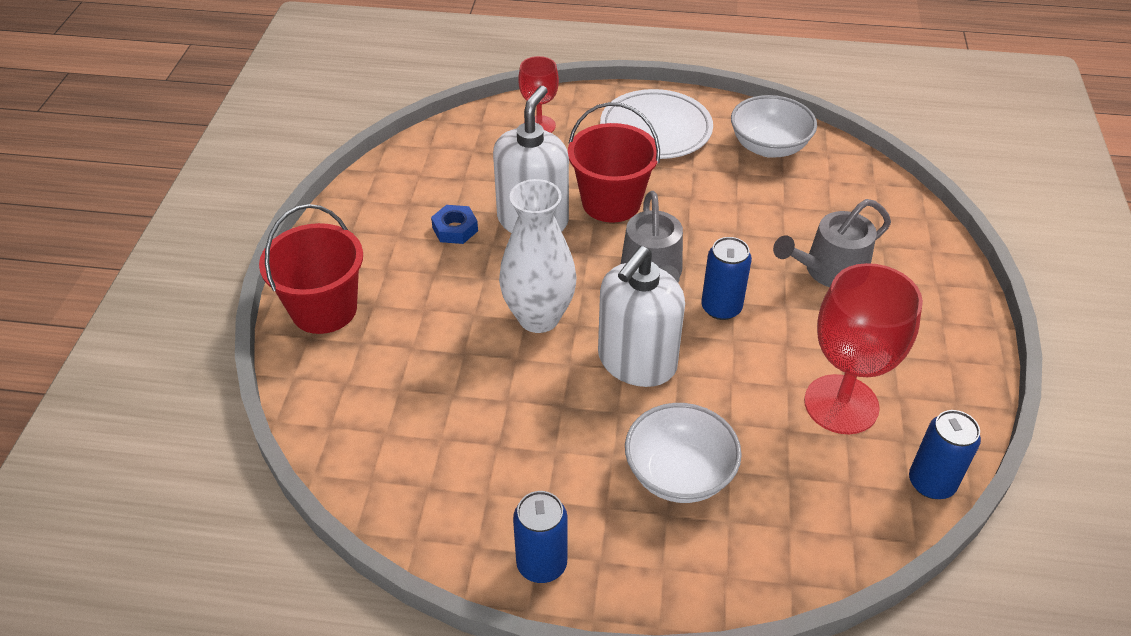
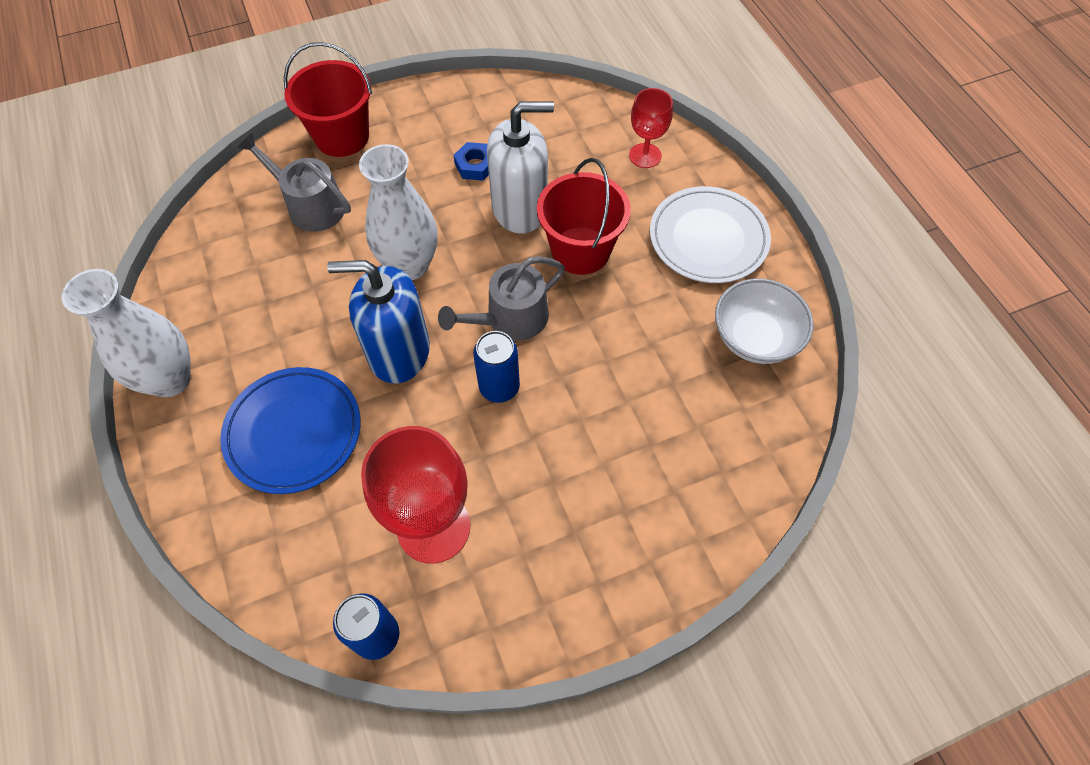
camera: 60 degrees right, 15 degrees up
blue can [513,491,568,583] -> white vase [62,269,191,397]
white soap dispenser [598,246,685,387] -> blue soap dispenser [327,260,430,384]
white bowl [625,403,742,503] -> blue plate [220,367,361,494]
grey watering can [773,199,891,287] -> grey watering can moved to [237,133,351,232]

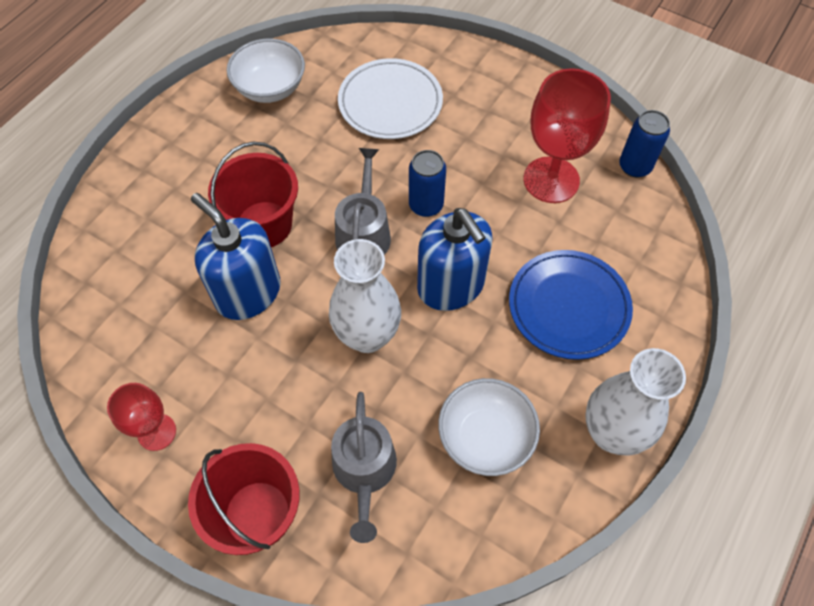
camera: 125 degrees left, 0 degrees up
grey watering can [438,256,565,340] -> grey watering can turned 105 degrees counterclockwise [335,148,391,255]
blue nut [454,142,489,181] -> none
white soap dispenser [487,101,554,234] -> blue soap dispenser [191,193,281,320]
red goblet [629,88,673,168] -> red goblet moved to [107,383,176,451]
white plate [650,186,771,283] -> white plate moved to [338,58,443,139]
none -> white bowl [438,378,540,476]

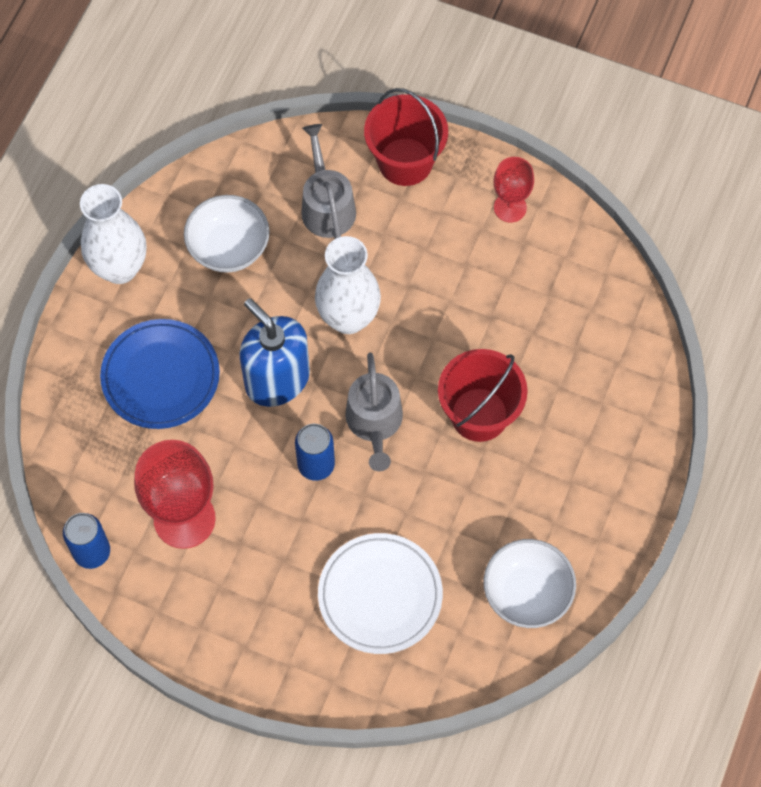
camera: 170 degrees right, 5 degrees up
blue soap dispenser [191,193,281,320] -> none

